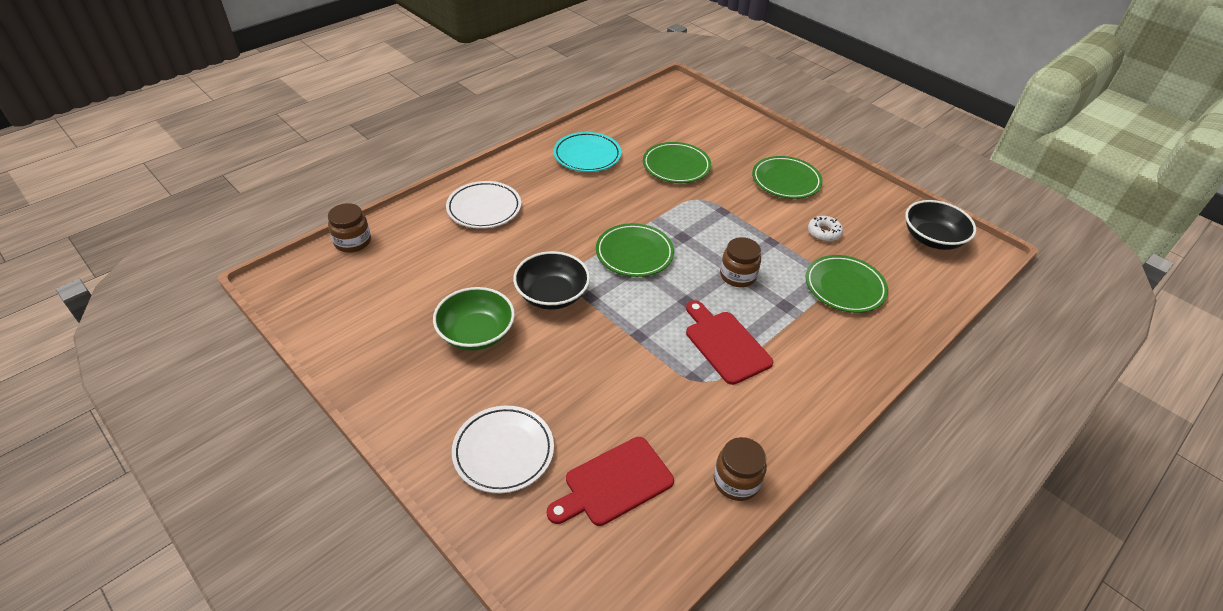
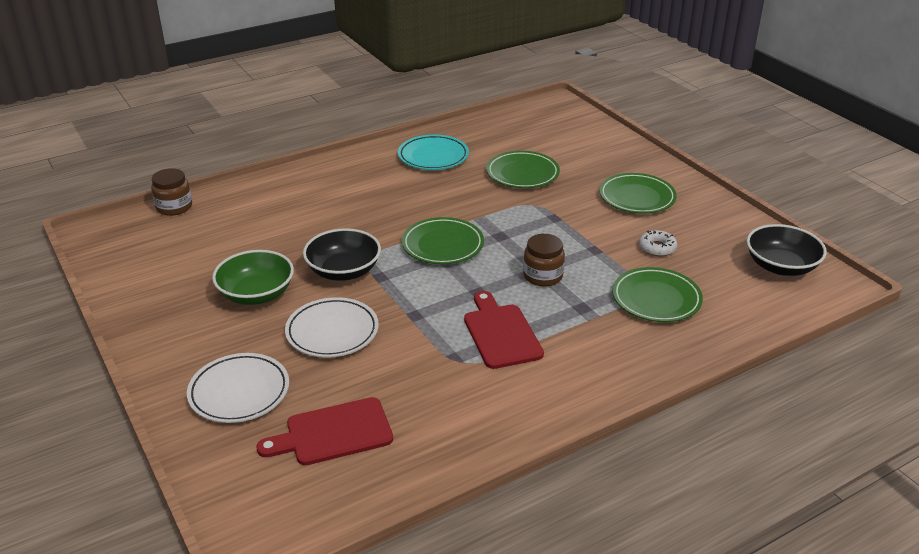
camera: 15 degrees right, 10 degrees down
white plate [446,181,521,229] -> white plate moved to [285,297,379,357]
brown jar [714,437,767,501] -> none

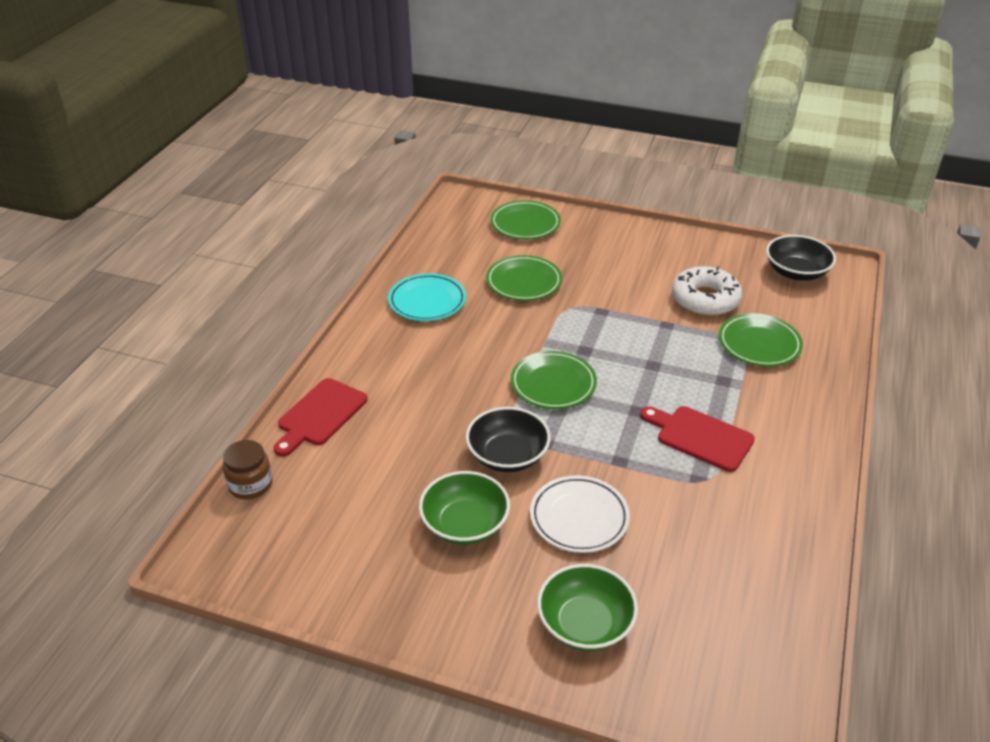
camera: 40 degrees left, 5 degrees up
white plate [187,353,289,423] -> green bowl [537,564,638,651]
red cutting board [257,397,393,465] -> red cutting board moved to [274,378,368,456]
brown jar [523,234,565,287] -> none
green plate [599,173,677,214] -> green plate moved to [490,200,561,239]
white donut [639,230,677,256] -> white donut [672,266,742,316], size x1.94

